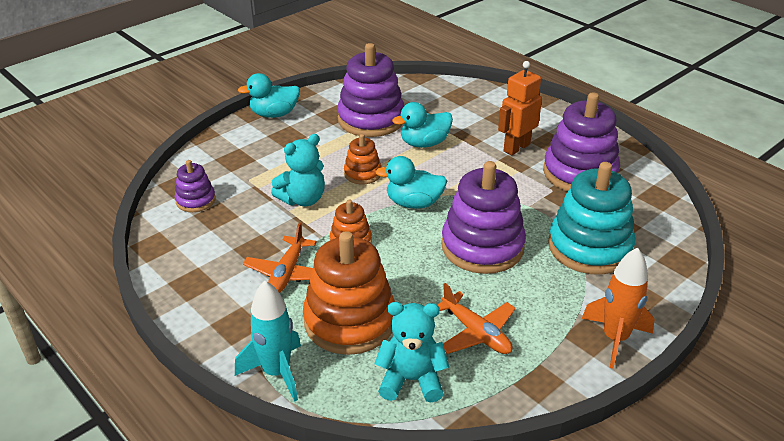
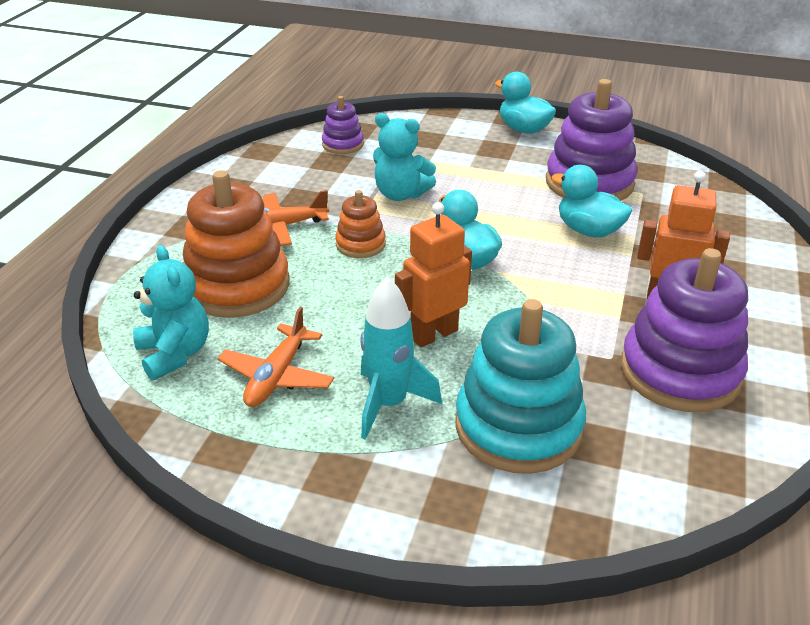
camera: 60 degrees right, 0 degrees up
turquoise rocket [235,281,301,402] -> turquoise rocket moved to [360,277,442,440]
orange stacking toy [344,134,382,185] -> none
purple stacking toy [441,161,526,274] -> orange robot [395,202,472,348]
orange rocket [582,247,654,368] -> none

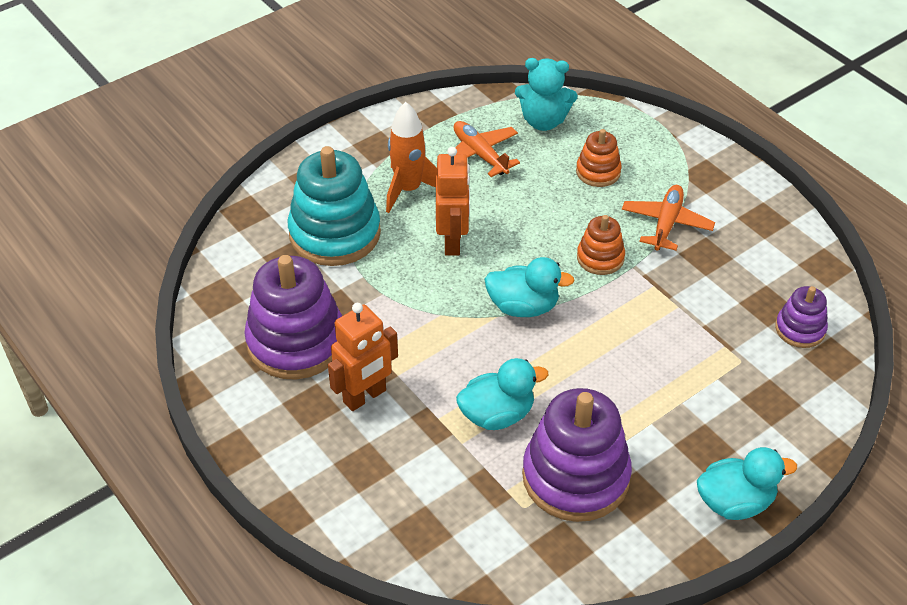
camera: 125 degrees right, 10 degrees up
orange stacking toy [183,170,290,318] -> orange stacking toy [576,129,622,187], size x0.51
turquoise rocket [360,277,442,440] -> orange rocket [386,102,437,213]
turquoise teddy bear [373,113,436,201] -> none

